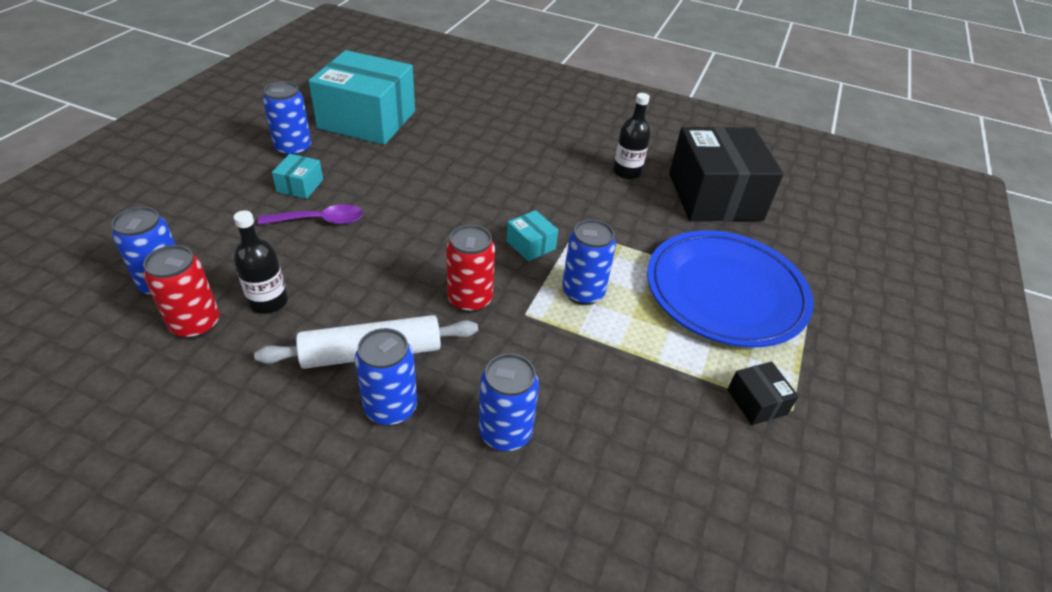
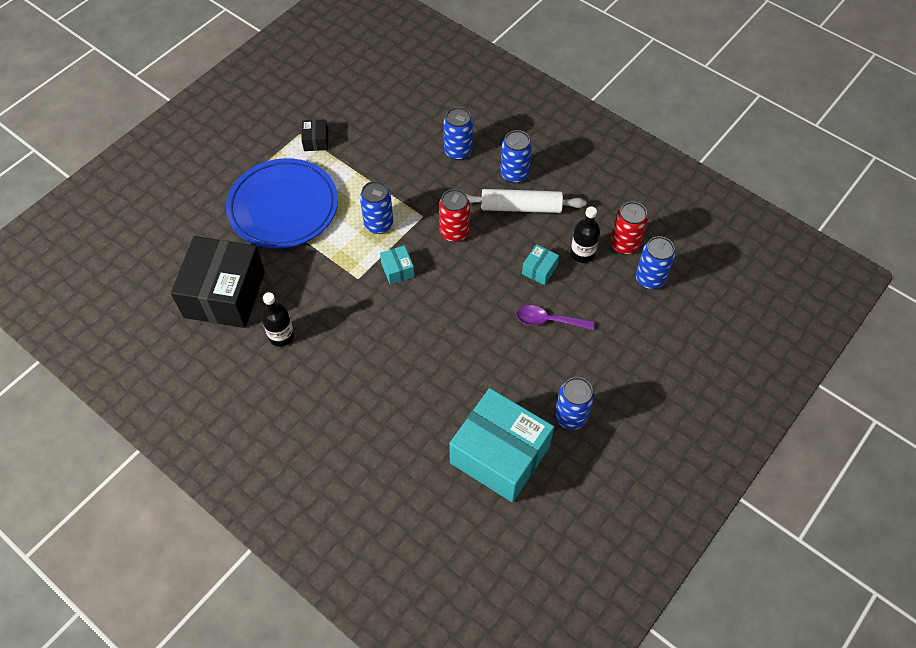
camera: 160 degrees left, 15 degrees up
turquoise box [272,154,323,199] -> turquoise box moved to [522,244,559,285]

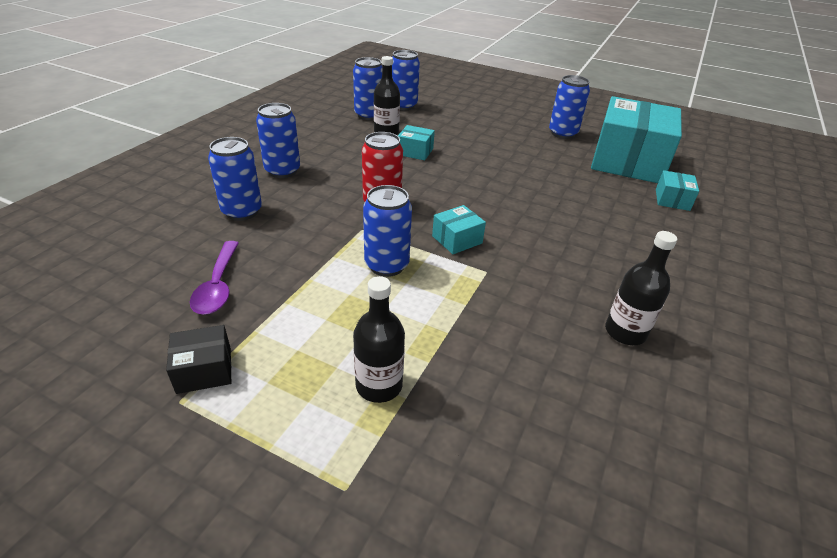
camera: 105 degrees left, 20 degrees down
black box [171,236,265,328] -> none
blue plate [226,158,338,249] -> black bottle [353,276,405,403]
white rolling pin [466,189,586,213] -> none
purple spoon [516,305,595,330] -> purple spoon moved to [190,241,239,315]
red can [610,201,648,255] -> blue can [353,57,382,120]
none -> turquoise box [656,170,699,211]

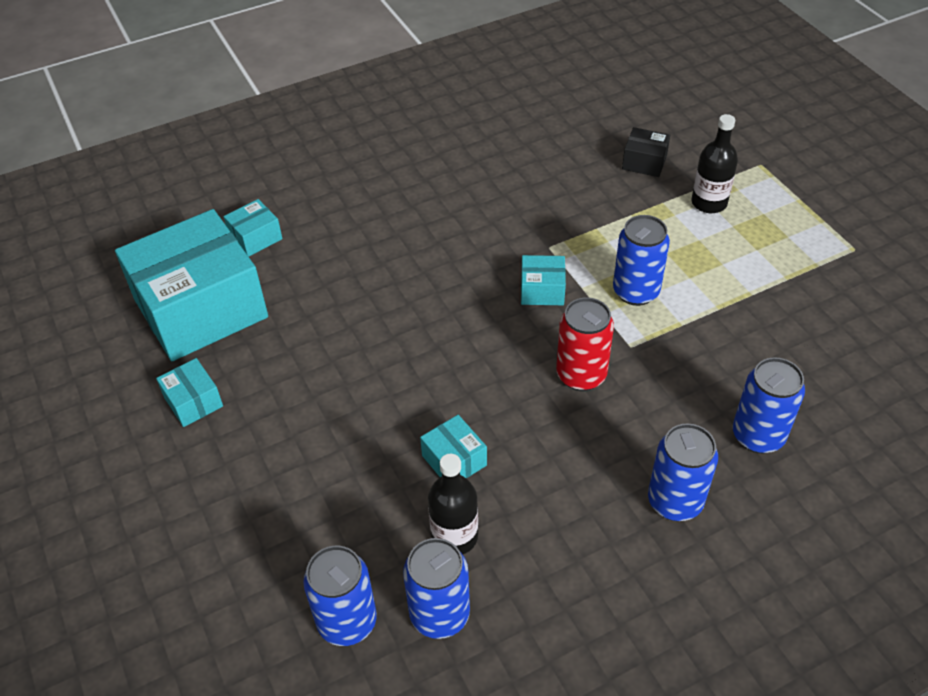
camera: 140 degrees left, 10 degrees up
black box [166,325,231,394] -> black box moved to [622,127,670,177]
purple spoon [190,241,239,315] -> none
blue can [549,75,590,139] -> turquoise box [156,358,223,427]
black bottle [605,231,677,345] -> none

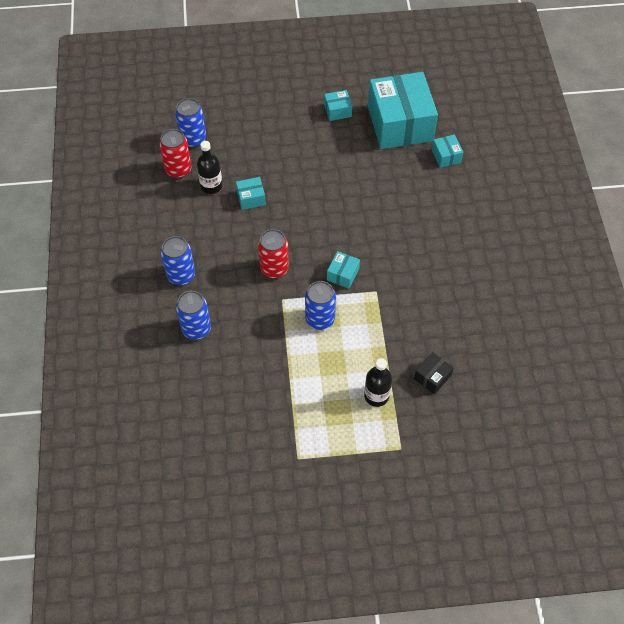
camera: 110 degrees right, 10 degrees up
blue can [403,538,470,639] -> red can [159,129,192,178]

